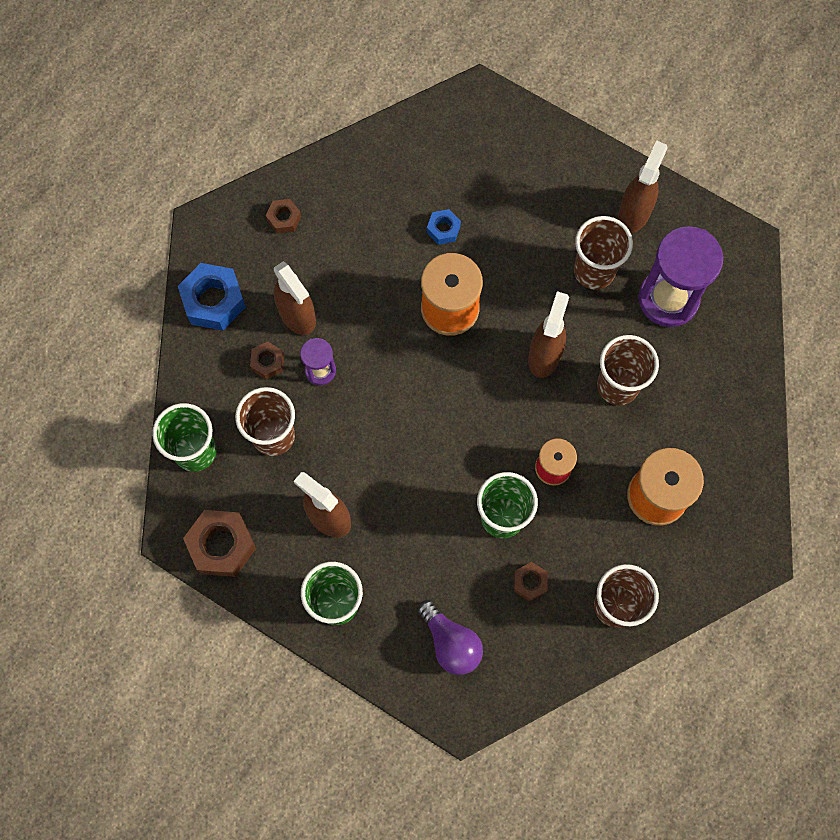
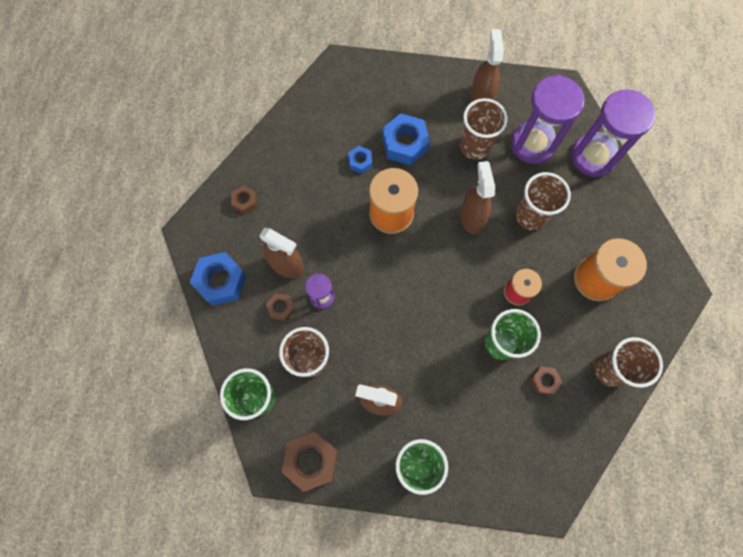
camera: 25 degrees left, 0 degrees up
purple light bulb [418,600,483,675] -> none
none -> blue nut [382,113,430,166]
none -> purple hourglass [571,90,655,177]

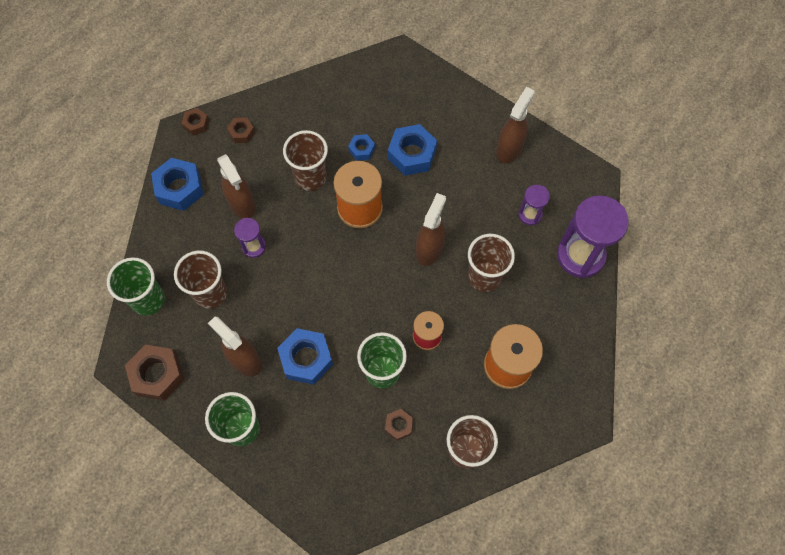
camera: 30 degrees right, 5 degrees down
brown nut [266,293,295,321] -> brown nut moved to [181,108,209,136]
brown cup [460,98,508,160] -> brown cup moved to [283,130,328,191]
purple hourglass [511,75,585,164] -> purple hourglass [518,185,550,225], size x0.50
none -> blue nut [277,328,333,385]

